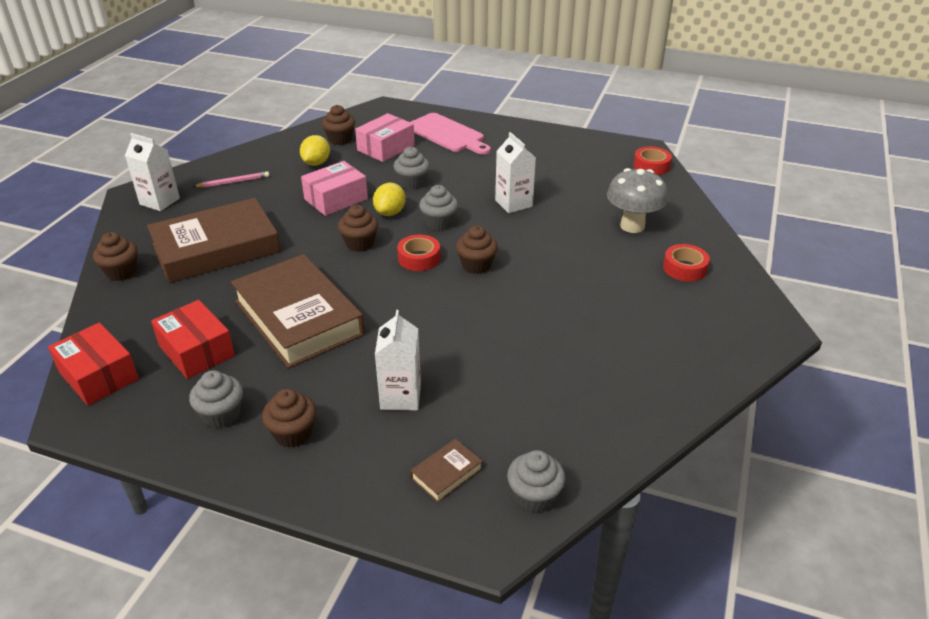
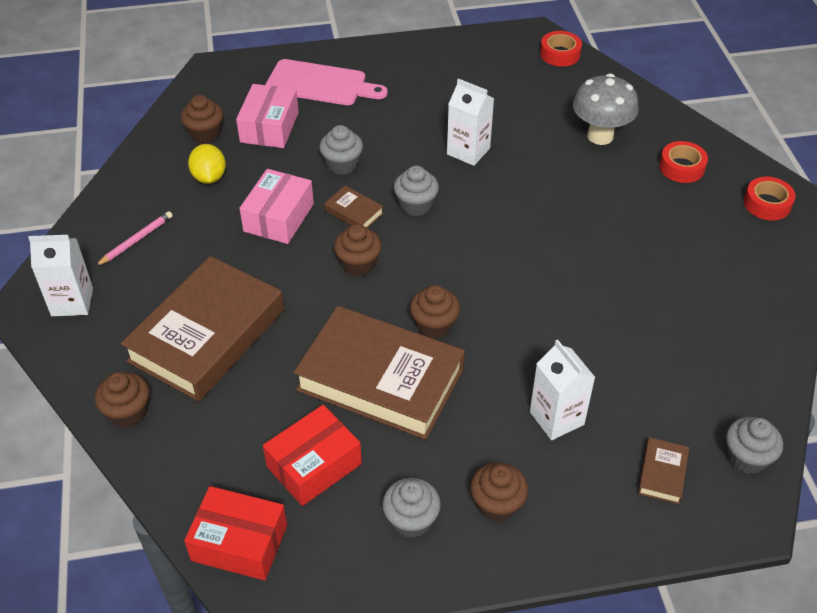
camera: 30 degrees left, 10 degrees up
red box [151,300,235,379] -> red box turned 60 degrees counterclockwise [263,405,362,506]
yellow lemon [373,183,406,216] -> brown book [324,186,384,228]
red tape [397,235,440,271] -> red tape moved to [744,177,796,220]
brown cupcake [456,226,498,274] -> brown cupcake moved to [410,285,460,339]

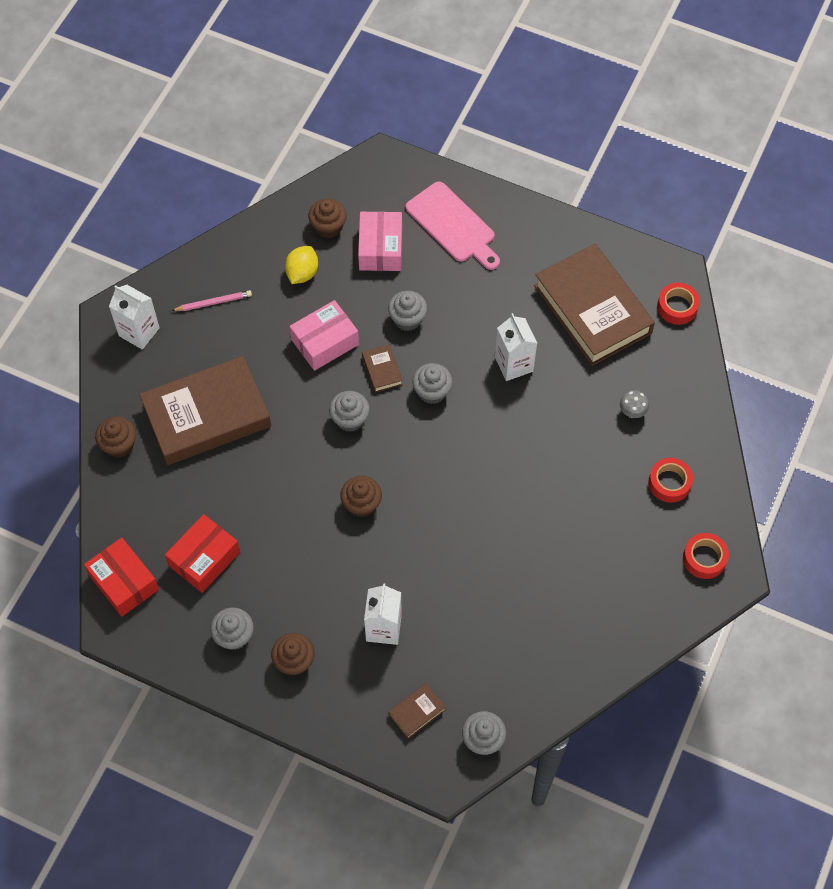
camera: 35 degrees right, 15 degrees up
pink box [236,84,299,148] -> pink box turned 45 degrees counterclockwise [358,211,402,271]
red box [263,405,362,506] -> red box turned 45 degrees counterclockwise [165,514,240,593]
brown book [294,306,465,440] -> brown book moved to [534,244,655,366]
brown cupcake [334,224,382,276] -> grey cupcake [329,391,370,432]
grey mushroom [573,74,639,145] -> grey mushroom [620,390,649,418], size x0.48

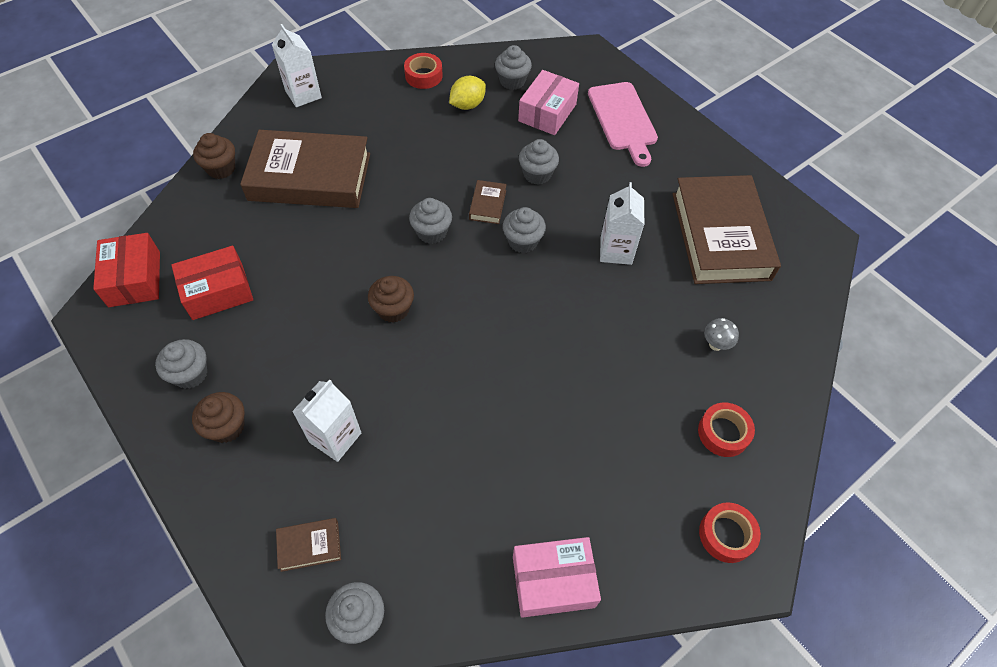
camera: 25 degrees right, 5 degrees down
pink pencil [171,290,252,311] -> none
pink box [290,300,359,371] -> pink box moved to [513,537,601,618]
brown cupcake [308,199,347,238] -> grey cupcake [495,45,532,90]
red tape [657,283,700,325] -> red tape moved to [404,53,443,89]

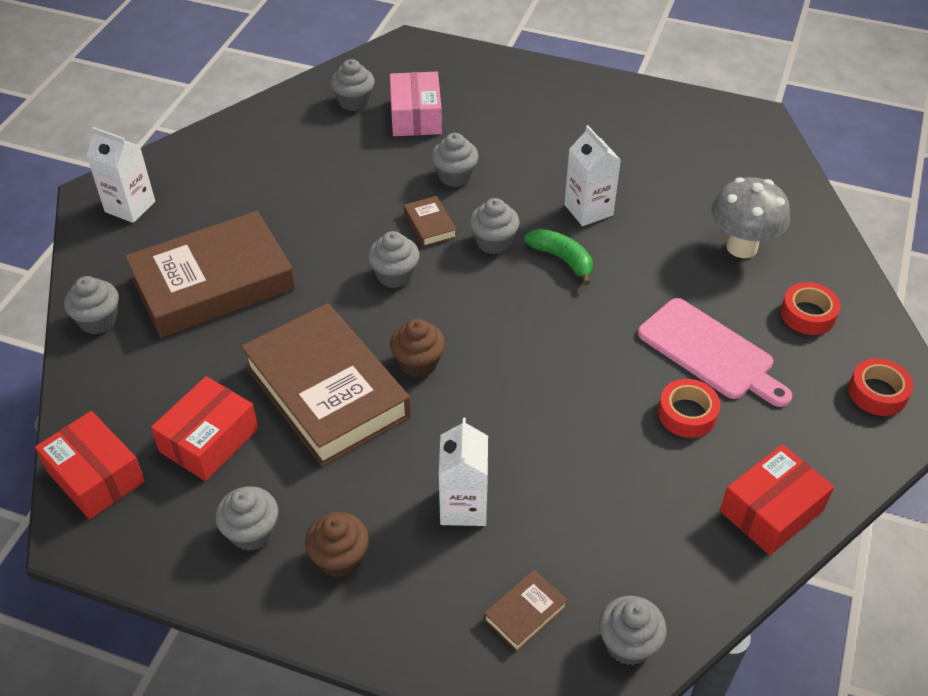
camera: 30 degrees left, 10 degrees down
brown cupcake [193,133,235,179] -> grey cupcake [64,276,119,334]
red tape [404,53,443,89] -> red tape moved to [658,379,720,438]
yellow lemon [449,76,486,110] -> none
pink box [513,537,601,618] -> red box [720,444,834,555]
pink cutting board [588,82,658,167] -> pink cutting board moved to [638,298,792,407]
brown book [673,175,781,284] -> brown book moved to [241,303,411,466]
grey mushroom [704,318,739,351] -> grey mushroom [712,177,790,258], size x2.10
none -> green banana [524,228,593,285]

